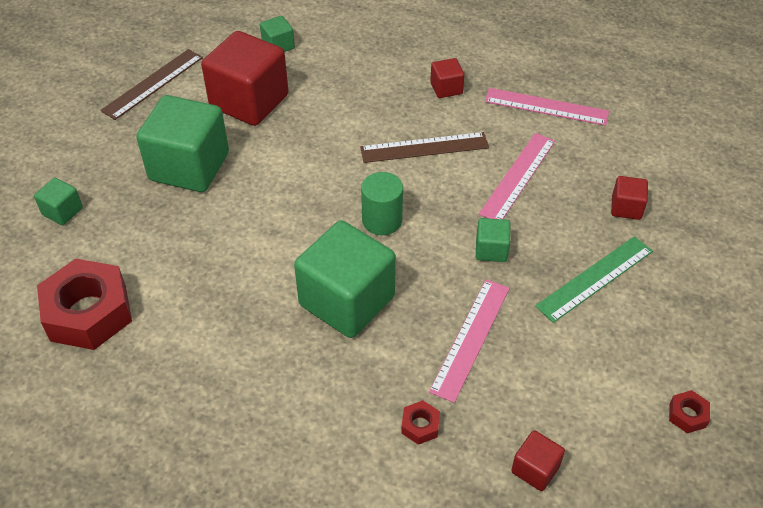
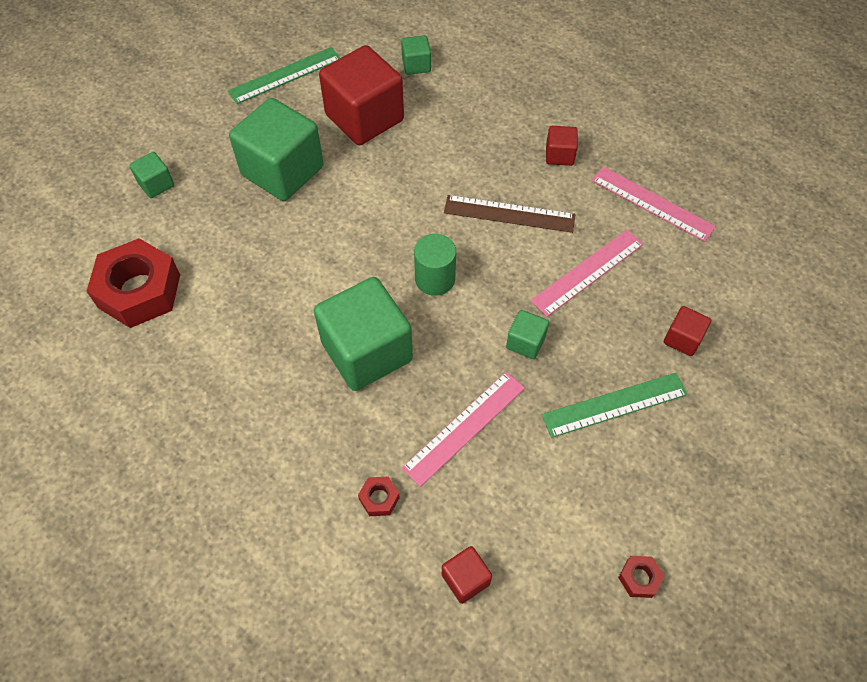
camera: 20 degrees right, 10 degrees up
brown ruler [100,49,203,120] -> green ruler [228,47,340,104]

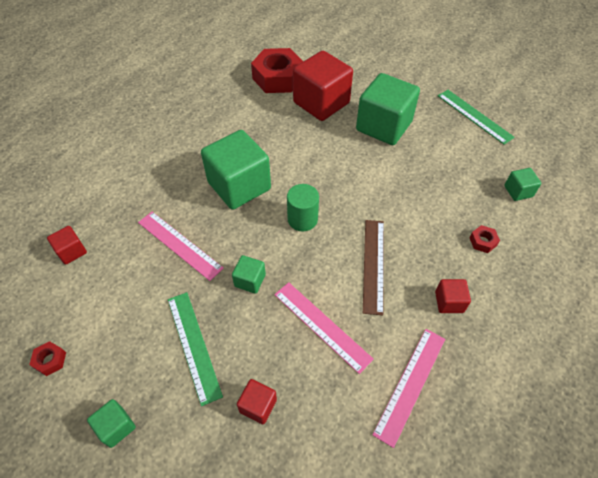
camera: 85 degrees right, 5 degrees down
green cube [129,152,174,198] -> green cube moved to [87,399,136,448]
red cube [319,45,404,145] -> red cube moved to [293,51,353,121]
red nut [358,477,400,516] -> red nut moved to [469,225,500,253]

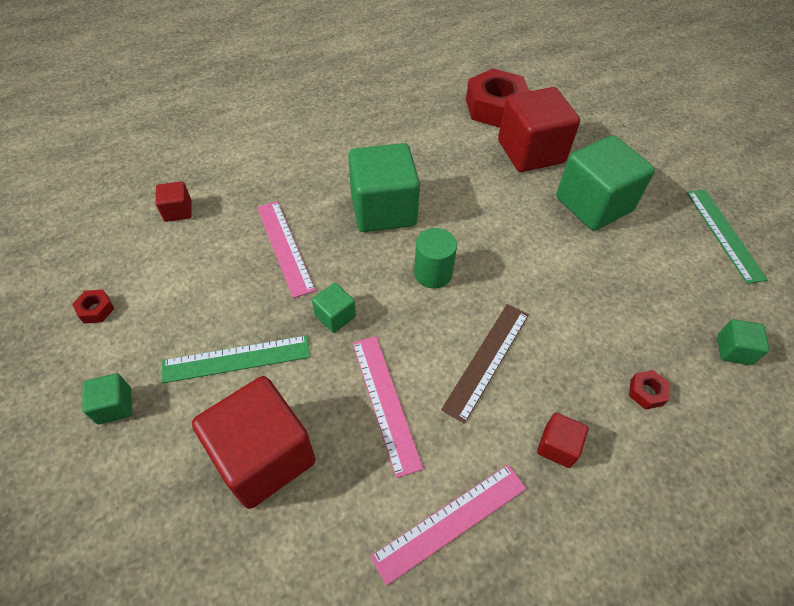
camera: 25 degrees right, 0 degrees up
green ruler [168,292,223,406] -> green ruler turned 75 degrees clockwise [162,335,310,383]
red cube [237,379,277,424] -> red cube [192,376,316,509], size x2.20

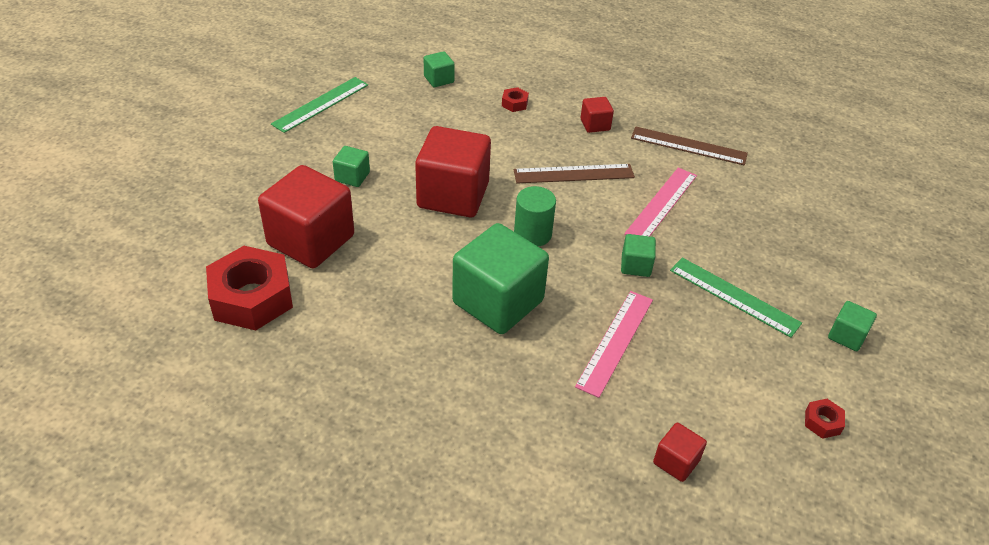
camera: 130 degrees left, 10 degrees down
red cube [192,376,316,509] -> red cube moved to [415,126,491,217]
pink ruler [370,464,526,586] -> brown ruler [631,126,748,165]
green cube [556,135,655,231] -> green cube [333,146,370,187], size x0.46

